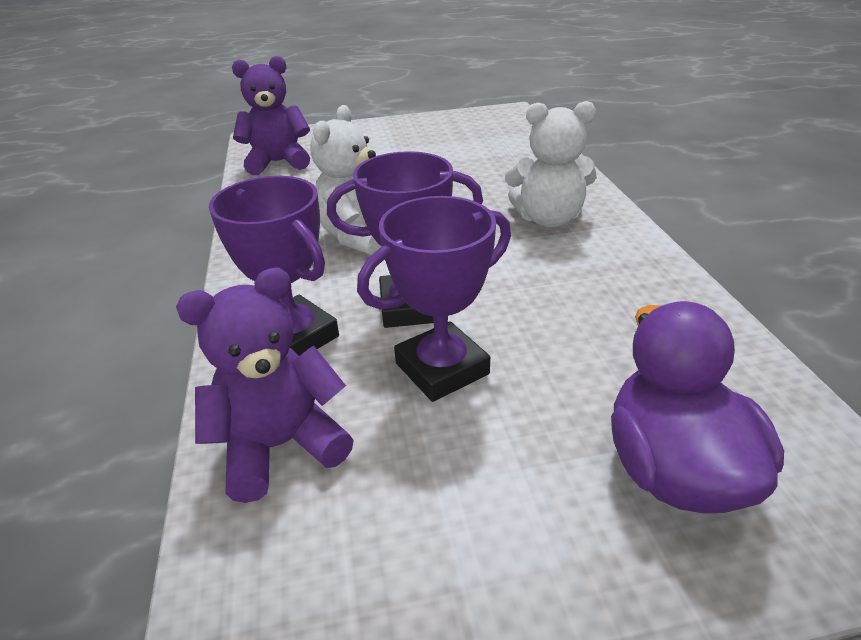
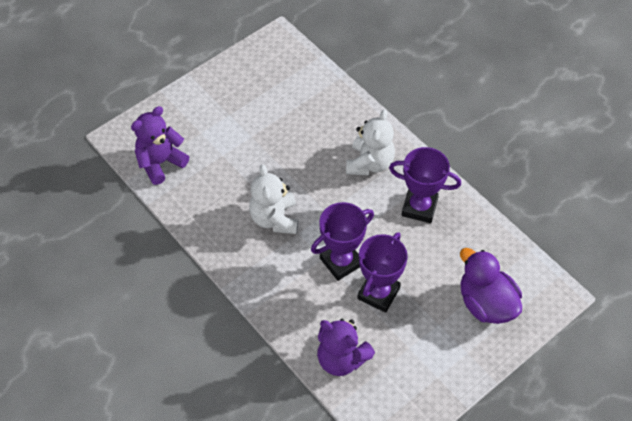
camera: 30 degrees left, 20 degrees up
purple teddy bear [176,268,354,503] -> purple teddy bear turned 90 degrees counterclockwise [317,319,375,376]
purple trophy [209,176,339,356] -> purple trophy moved to [389,147,461,223]
white teddy bear [505,101,597,228] -> white teddy bear turned 45 degrees counterclockwise [346,109,395,175]

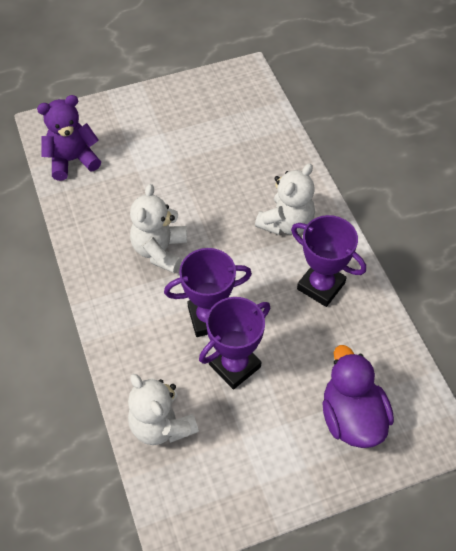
camera: 20 degrees right, 0 degrees up
purple teddy bear [317,319,375,376] -> white teddy bear [128,374,199,445]

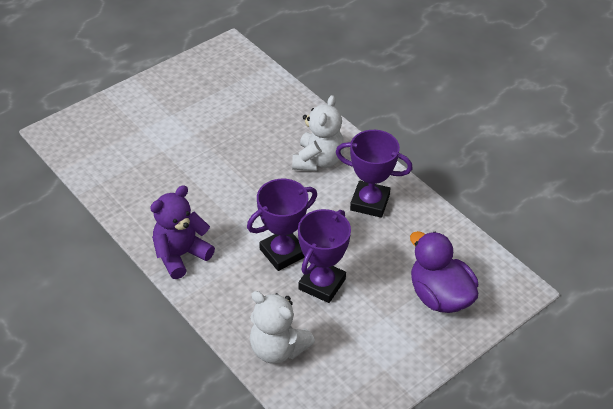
camera: 20 degrees left, 10 degrees down
purple teddy bear [37,95,101,181] -> purple teddy bear moved to [150,185,215,279]
white teddy bear [130,183,187,273] -> none

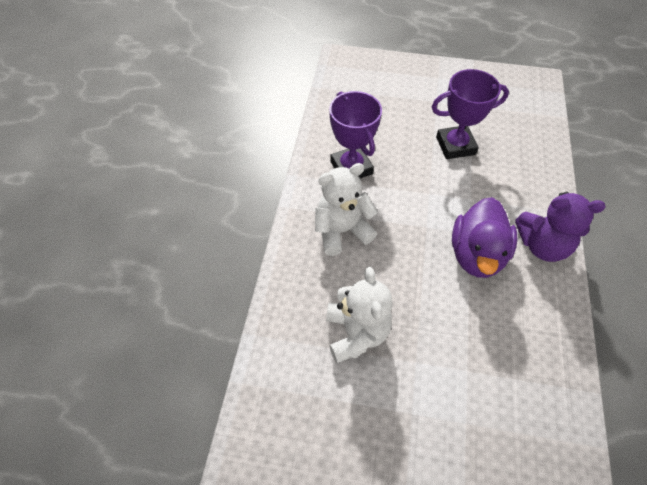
camera: 130 degrees left, 10 degrees up
purple trophy [247,179,317,271] -> none
white teddy bear [250,291,315,364] -> white teddy bear moved to [326,267,392,363]
purple duck [410,231,478,313] -> purple duck moved to [452,197,517,278]

